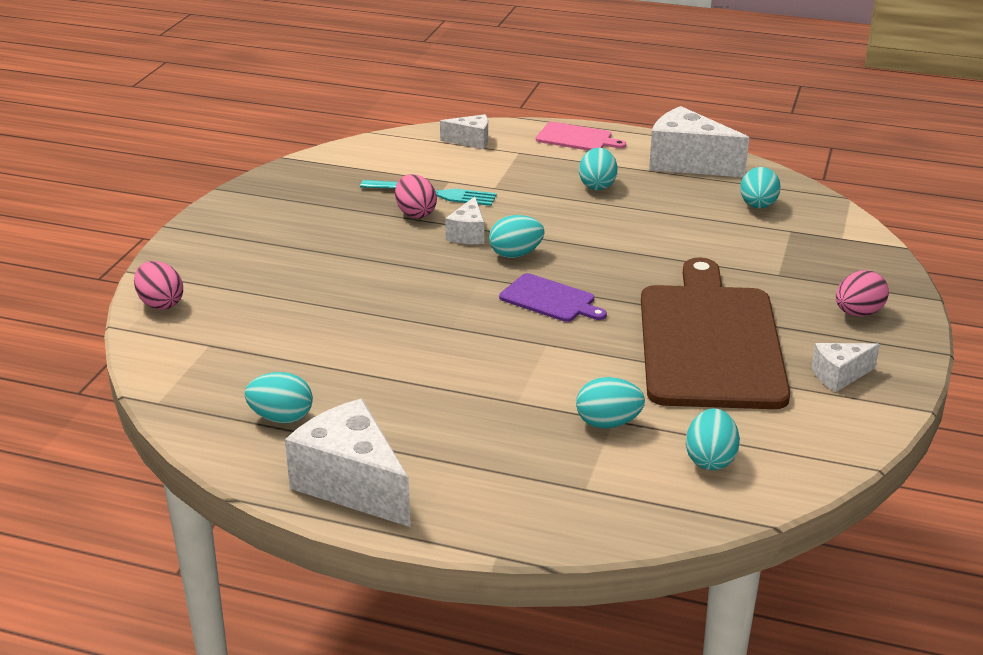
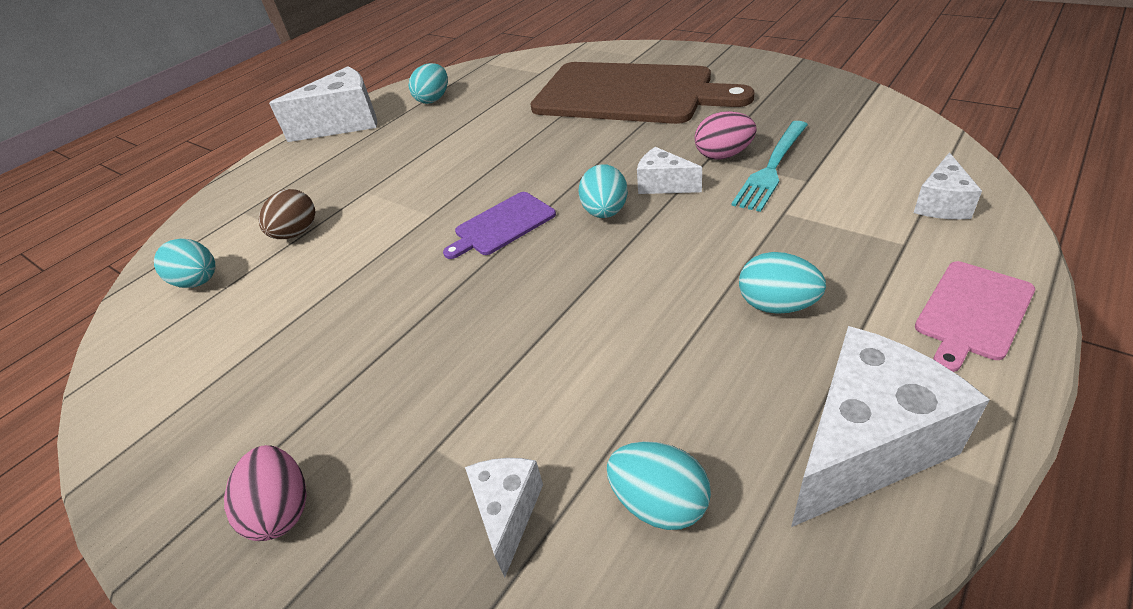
camera: 115 degrees right, 10 degrees up
pink egg [134,261,183,310] -> none
turquoise egg [576,377,645,428] -> brown egg [259,189,315,239]
brown cutting board [641,258,790,409] -> brown cutting board moved to [531,62,754,124]
white cheese [812,343,880,392] -> white cheese moved to [465,458,543,577]

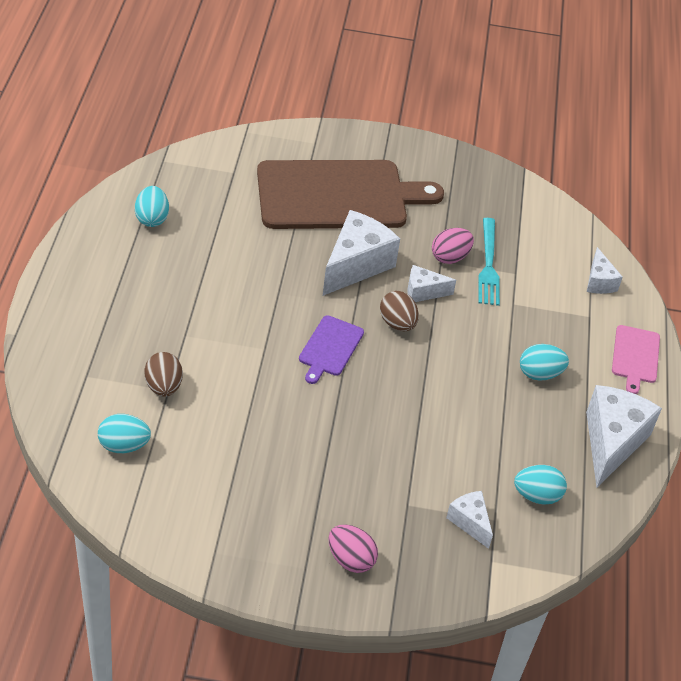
camera: 40 degrees left, 5 degrees up
white cheese [269,66,377,142] -> white cheese moved to [323,210,400,296]
turquoise egg [579,164,628,218] -> brown egg [380,291,419,331]

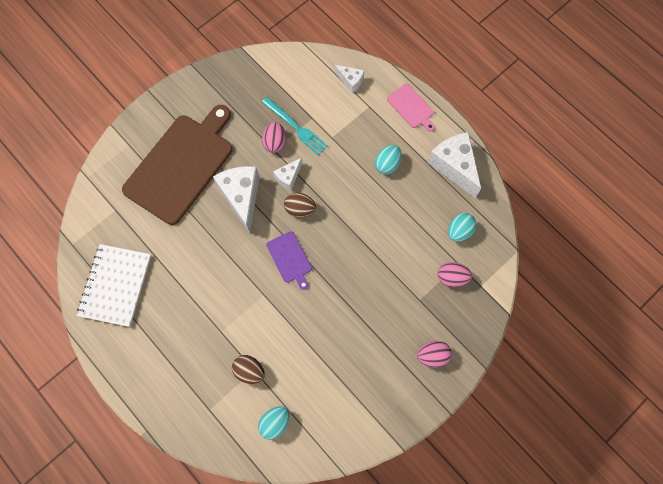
camera: 45 degrees left, 25 degrees up
turquoise egg [135,186,169,227] -> white notebook [77,244,151,327]
white cheese [446,491,493,549] -> pink egg [438,262,472,287]

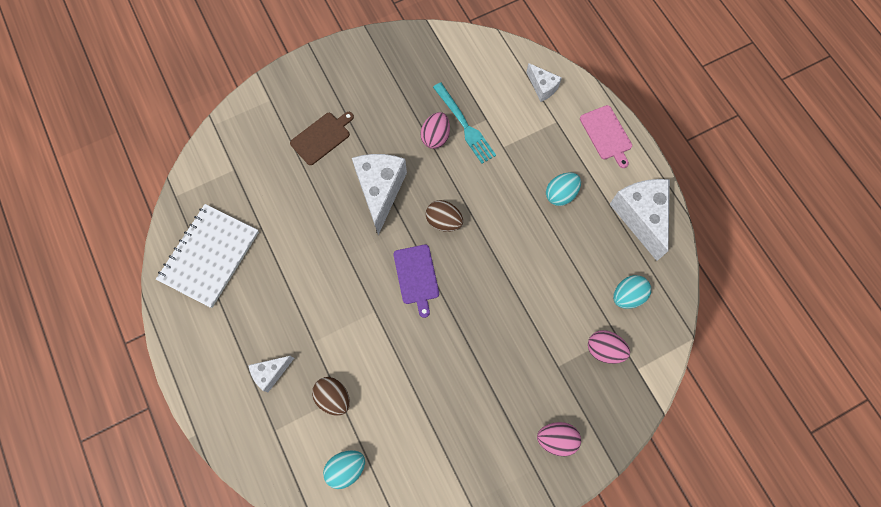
camera: 15 degrees right, 0 degrees up
brown cutting board [122,105,233,225] -> brown cutting board [290,112,354,165], size x0.43
white cheese [273,158,302,191] -> white cheese moved to [248,356,294,392]

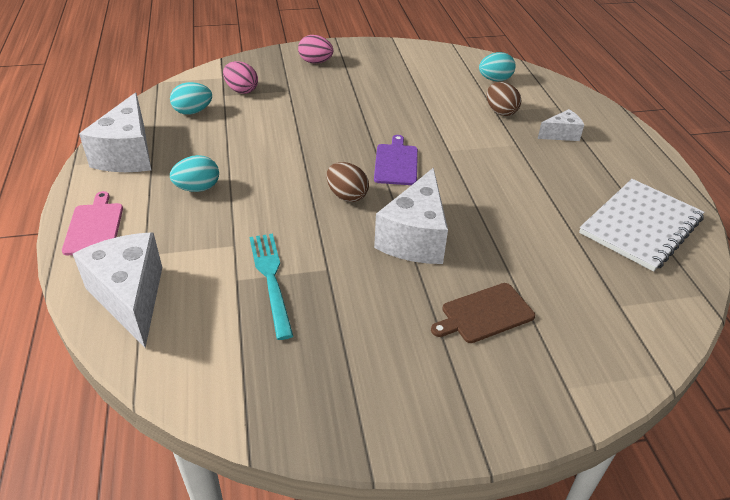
camera: 165 degrees left, 30 degrees down
pink egg [420,112,450,149] -> none
white cheese [526,63,562,102] -> white cheese [73,232,162,348], size x1.90

